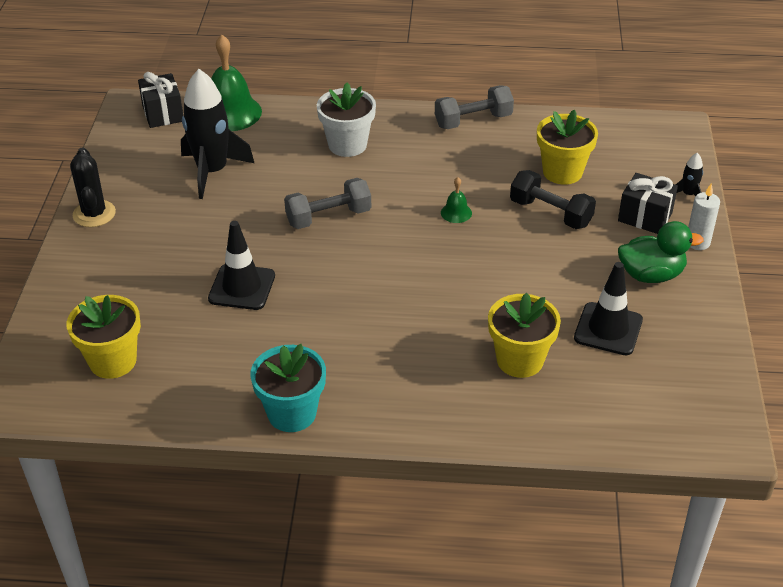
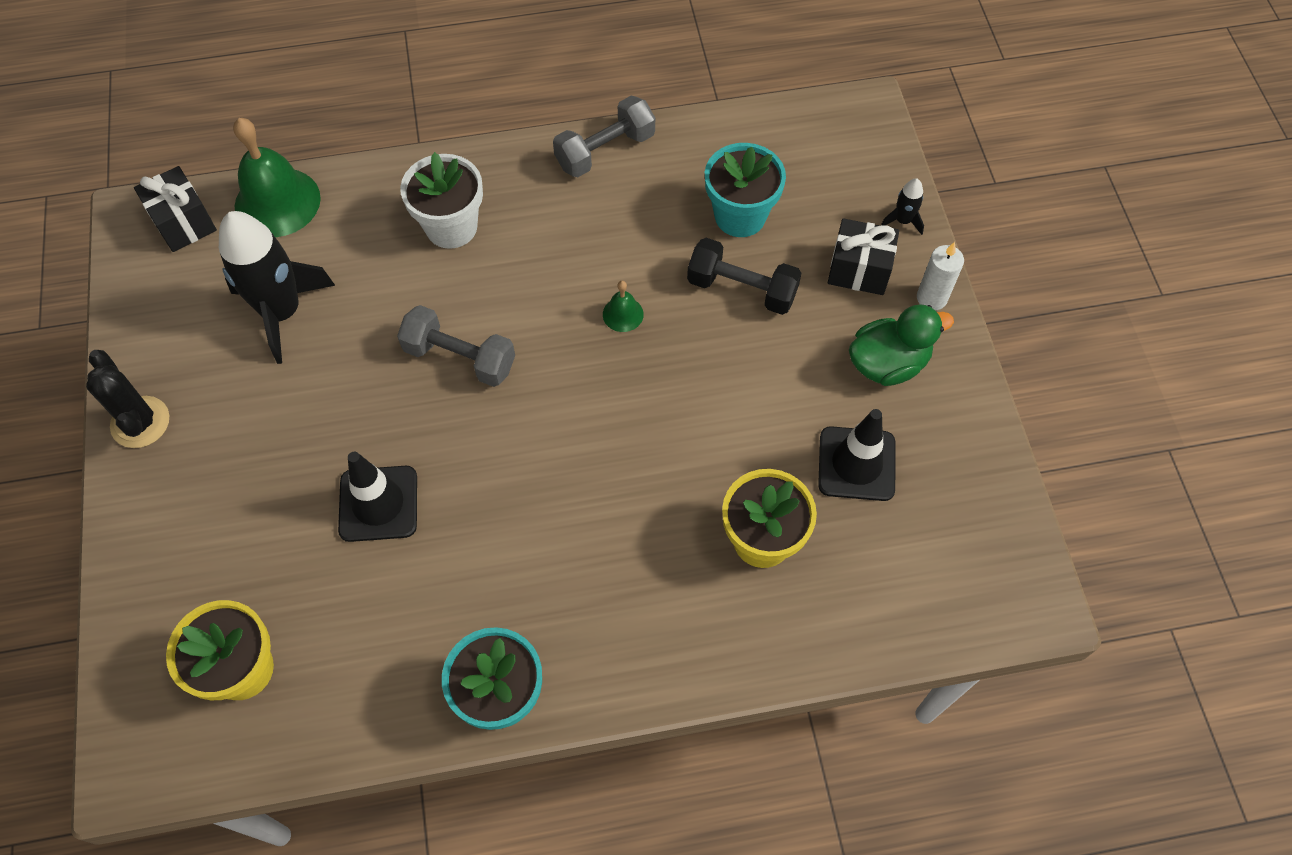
camera: 15 degrees left, 20 degrees up
grey dumbbell [284,178,371,229] -> grey dumbbell turned 60 degrees clockwise [397,305,515,387]
yellow flower pot [537,110,598,185] -> turquoise flower pot [705,143,786,237]

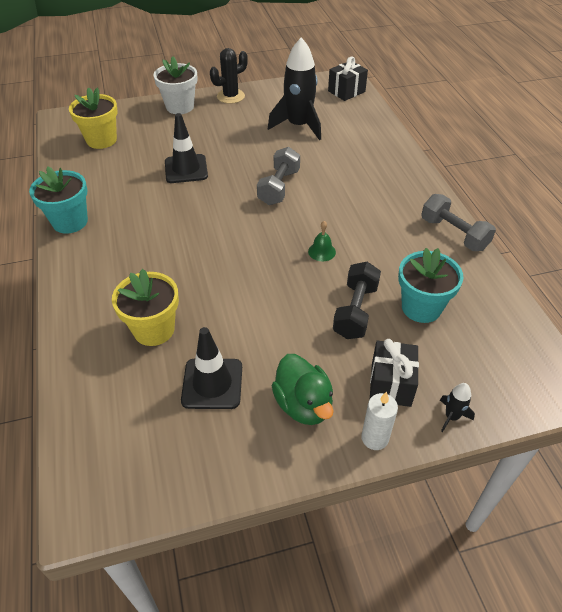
camera: 85 degrees right, 15 degrees down
green bell [233,118,321,237] -> none
white flower pot [400,152,483,249] -> white flower pot moved to [153,56,197,114]

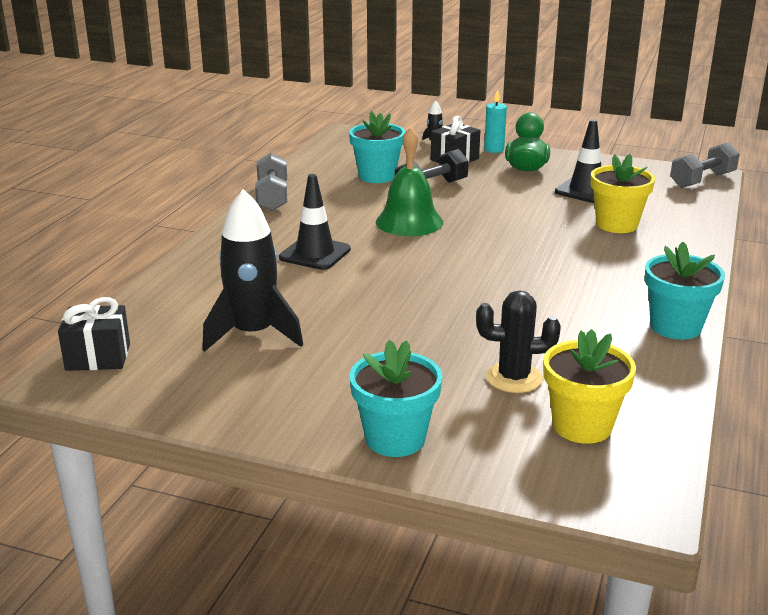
camera: 145 degrees left, 20 degrees down
white flower pot [153,56,197,114] -> turquoise flower pot [349,340,443,457]
black traffic cone [165,113,208,183] -> black traffic cone moved to [279,174,351,270]
black cactus [210,48,248,104] -> black cactus moved to [476,290,561,393]
grey dumbbell [257,147,300,205] -> grey dumbbell moved to [670,142,740,188]
green bell [308,221,336,261] -> green bell [376,127,443,236], size x2.18
white candle [361,392,398,450] -> turquoise candle [484,89,507,153]

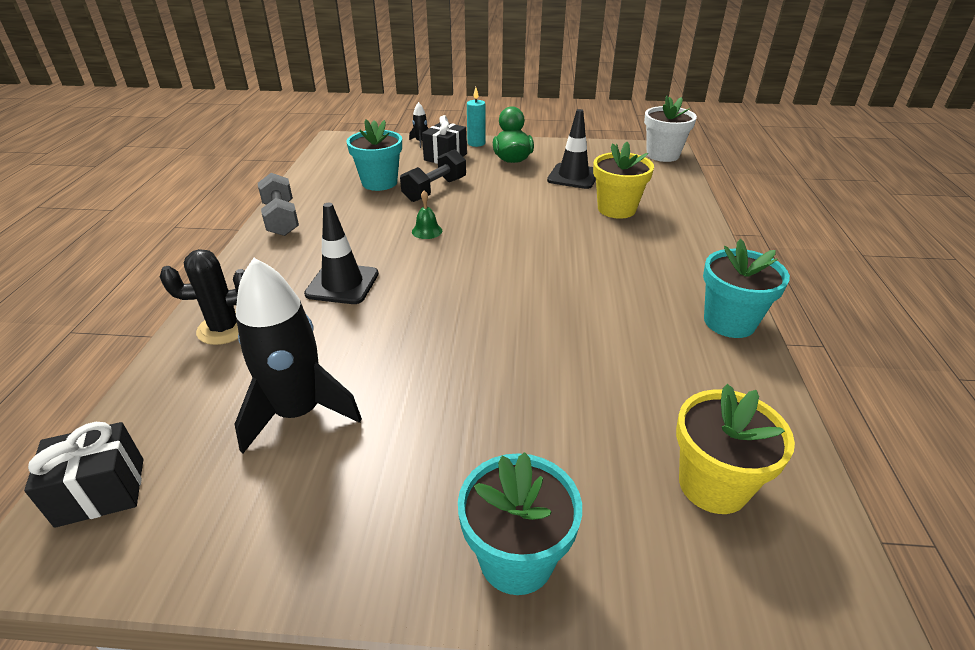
camera: 15 degrees left, 10 degrees up
green bell [376,127,443,236] -> green bell [412,190,442,239], size x0.46
black cactus [476,290,561,393] -> black cactus moved to [160,249,244,345]
grey dumbbell [670,142,740,188] -> white flower pot [644,95,697,162]

